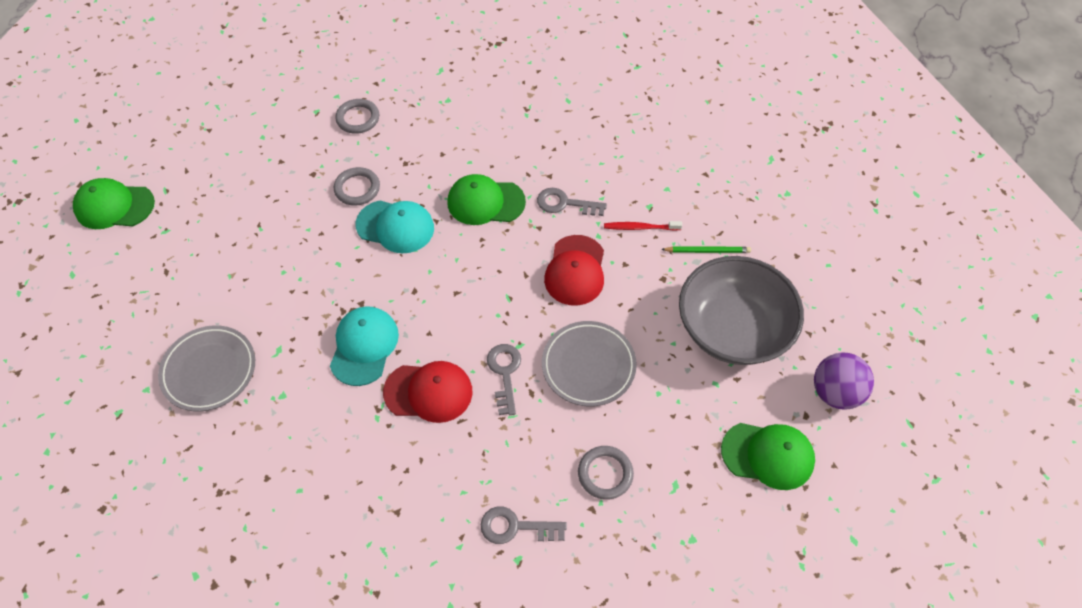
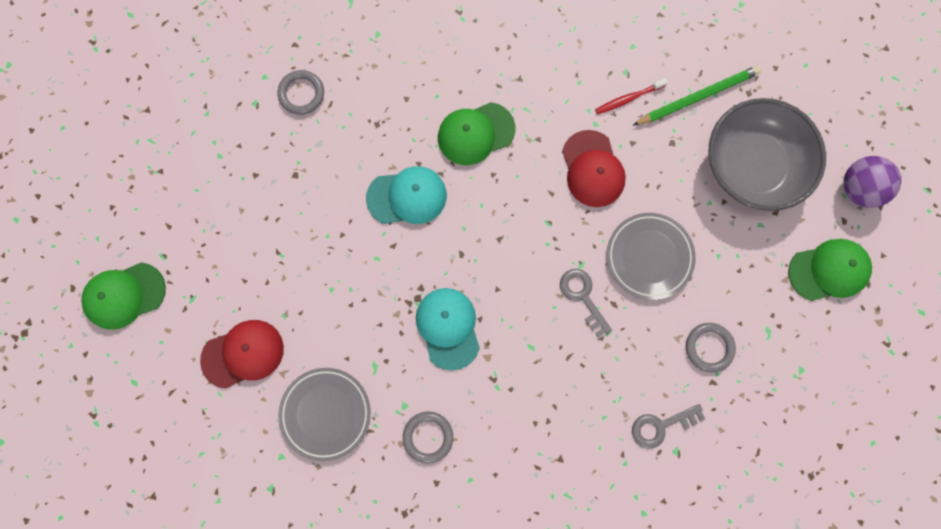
camera: 25 degrees left, 20 degrees up
grey ring [334,167,380,206] -> grey ring moved to [403,412,453,463]
red cap [383,361,473,423] -> red cap moved to [200,320,284,389]
grey key [537,188,607,216] -> none
green pencil [661,246,751,253] -> green pencil [632,65,761,126], size x1.63

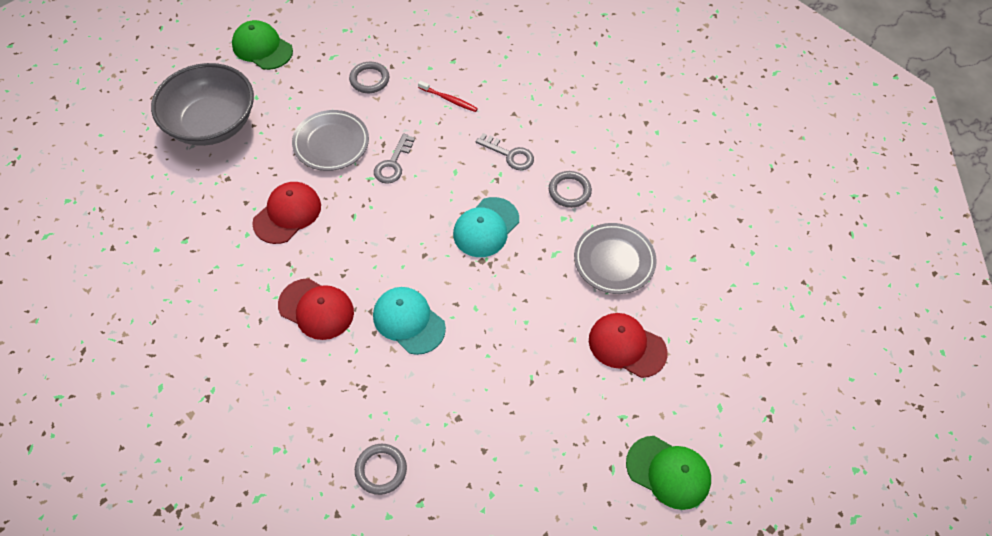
camera: 130 degrees left, 20 degrees down
green cap [438,102,515,165] -> red cap [278,278,354,340]
red toothbrush [595,78,668,115] -> red toothbrush moved to [418,81,478,112]
green pencil [632,65,761,126] -> none
grey key [632,404,705,449] -> grey key moved to [476,133,534,170]
purple ball [843,156,901,208] -> none

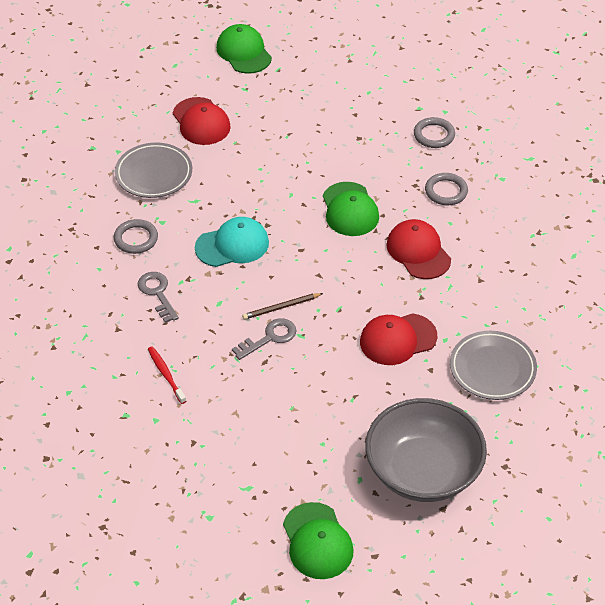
camera: 145 degrees left, 10 degrees down
grey plate [292,110,369,171] -> grey plate moved to [450,331,537,400]
grey ring [349,62,389,93] -> grey ring moved to [425,173,468,205]
turquoise cap [373,287,446,355] -> green cap [323,182,379,236]
none -> brown pencil [242,293,323,320]

